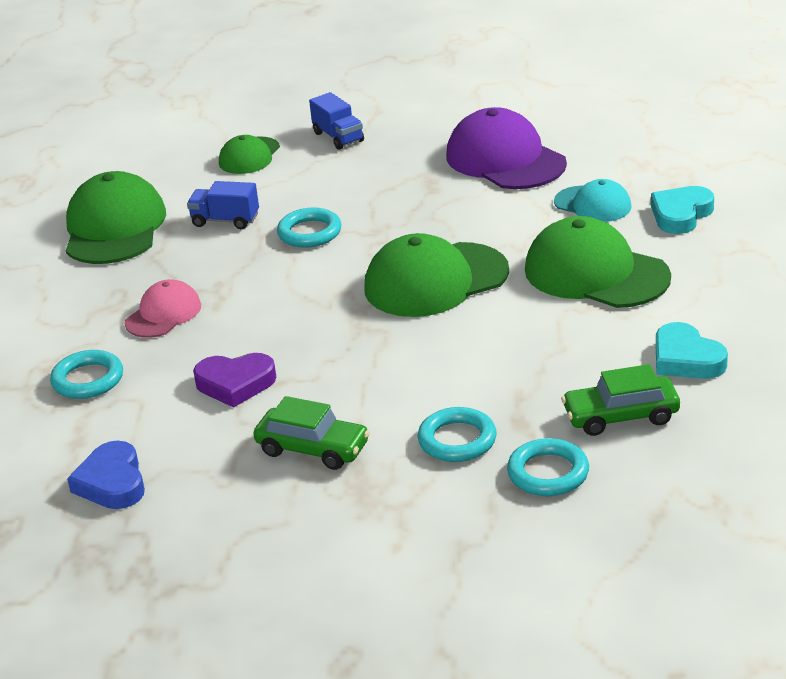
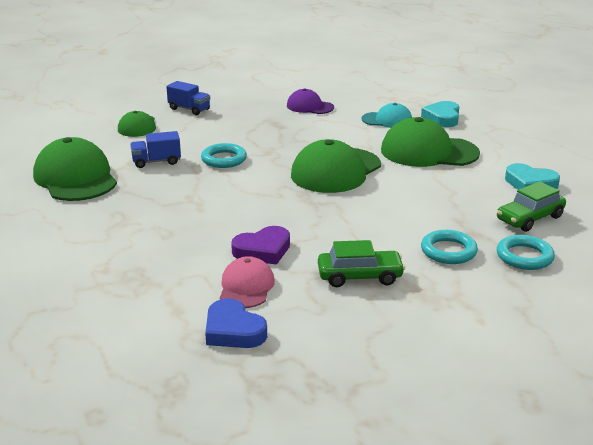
camera: 30 degrees left, 5 degrees down
turquoise ring [50,350,123,399] -> none
pink cap [125,279,201,338] -> pink cap moved to [220,256,275,308]
purple cap [446,107,567,189] -> purple cap [287,88,334,114], size x0.57

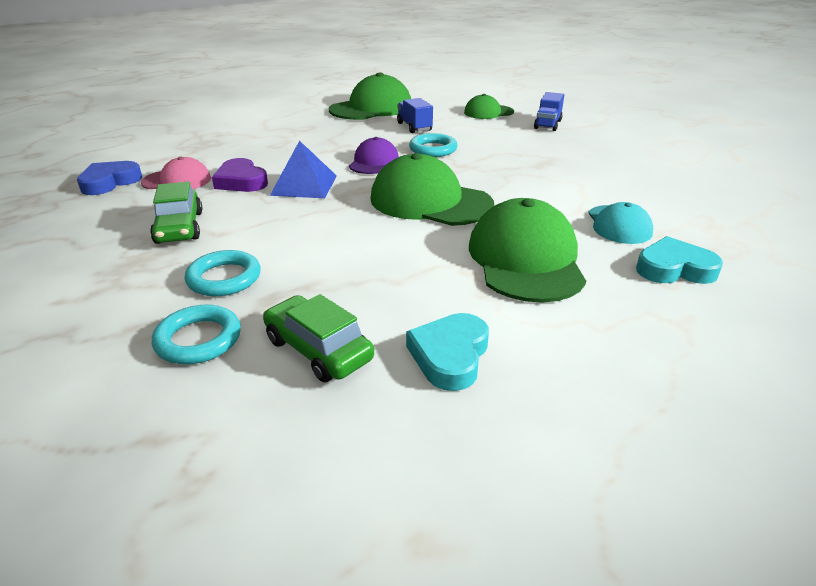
camera: 80 degrees right, 5 degrees up
purple cap [287,88,334,114] -> purple cap moved to [349,137,399,174]
none -> blue pyramid [270,140,337,198]

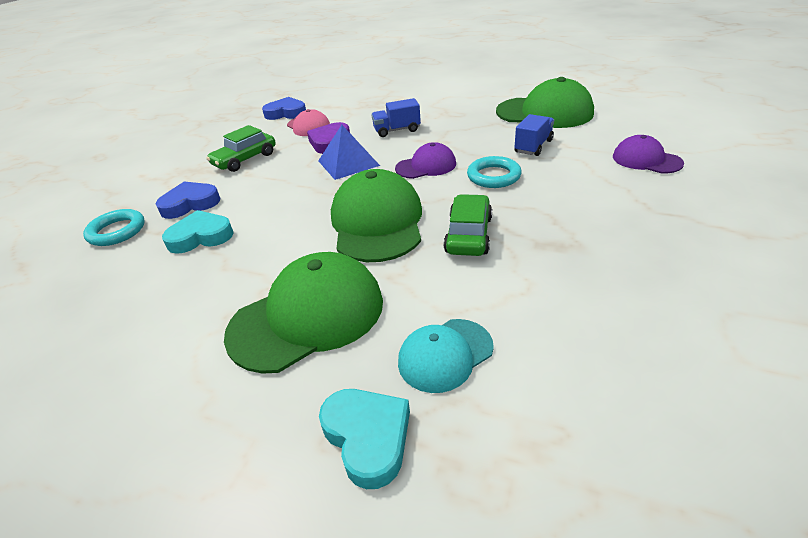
camera: 60 degrees right, 5 degrees up
turquoise ring [185,250,261,296] -> blue heart [156,182,220,219]
green car [263,294,374,382] -> green car moved to [444,194,492,256]
turquoise heart [406,313,489,391] -> turquoise heart moved to [162,210,234,254]
green cap [464,94,514,119] -> purple cap [613,135,684,174]
blue truck [534,92,564,131] -> blue truck moved to [371,98,421,137]

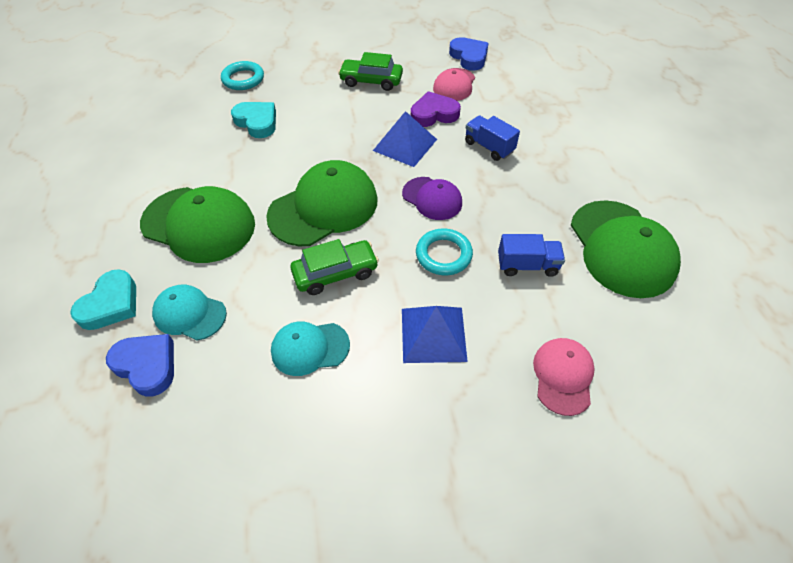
camera: 55 degrees right, 15 degrees up
blue heart [156,182,220,219] -> blue heart moved to [106,334,174,397]
purple cap [613,135,684,174] -> pink cap [533,338,595,416]
none -> turquoise cap [271,321,350,376]
none -> blue pyramid [402,306,468,363]

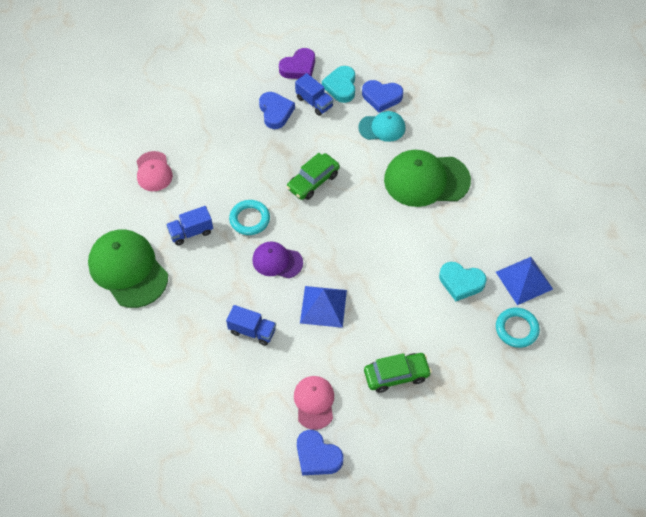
camera: 155 degrees right, 5 degrees up
turquoise heart [70,269,136,330] -> turquoise heart moved to [322,66,355,103]
green cap [266,160,378,246] -> none
turquoise cap [271,321,350,376] -> none
blue pyramid [402,306,468,363] -> blue pyramid moved to [496,257,553,305]
purple heart [411,91,461,127] -> purple heart moved to [279,48,315,79]
none -> blue heart [259,92,295,129]
none -> blue truck [295,73,334,116]

